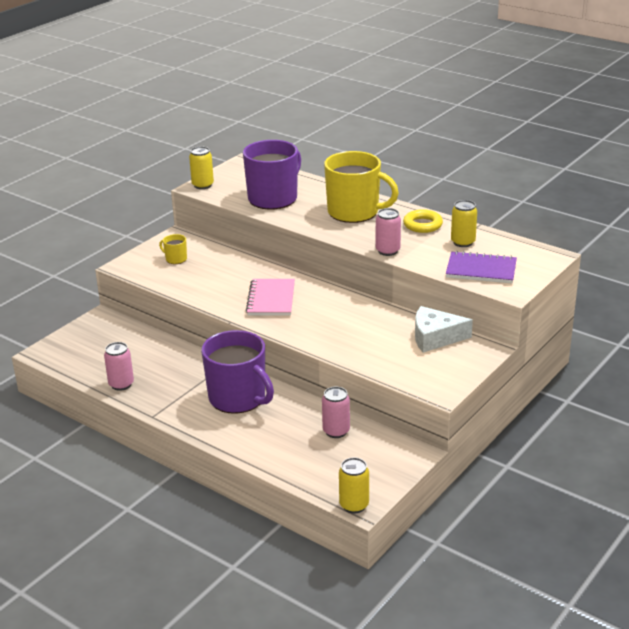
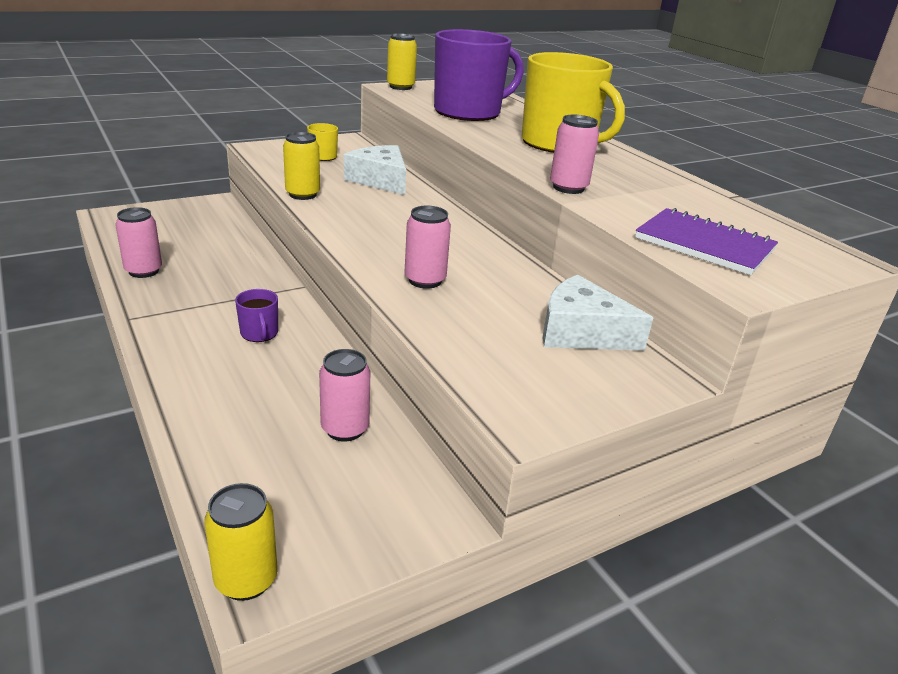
camera: 20 degrees right, 0 degrees up
purple mug [201,330,274,414] -> purple mug [235,289,278,342], size x0.42
pink notebook [246,279,295,316] -> none
yellow ring [403,209,443,233] -> none
yellow can [451,200,477,247] -> yellow can moved to [283,132,320,200]
none -> white cheese [344,145,406,195]
none -> pink can [404,206,451,289]

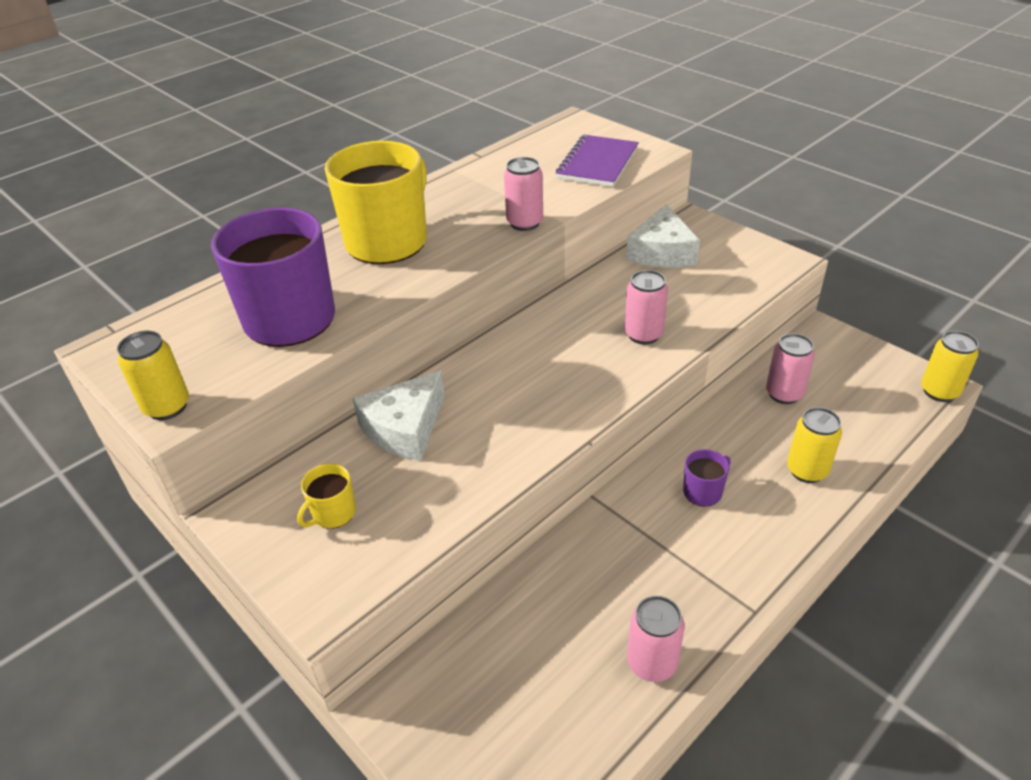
camera: 100 degrees left, 10 degrees up
yellow can [283,132,320,200] -> yellow can moved to [787,407,842,483]

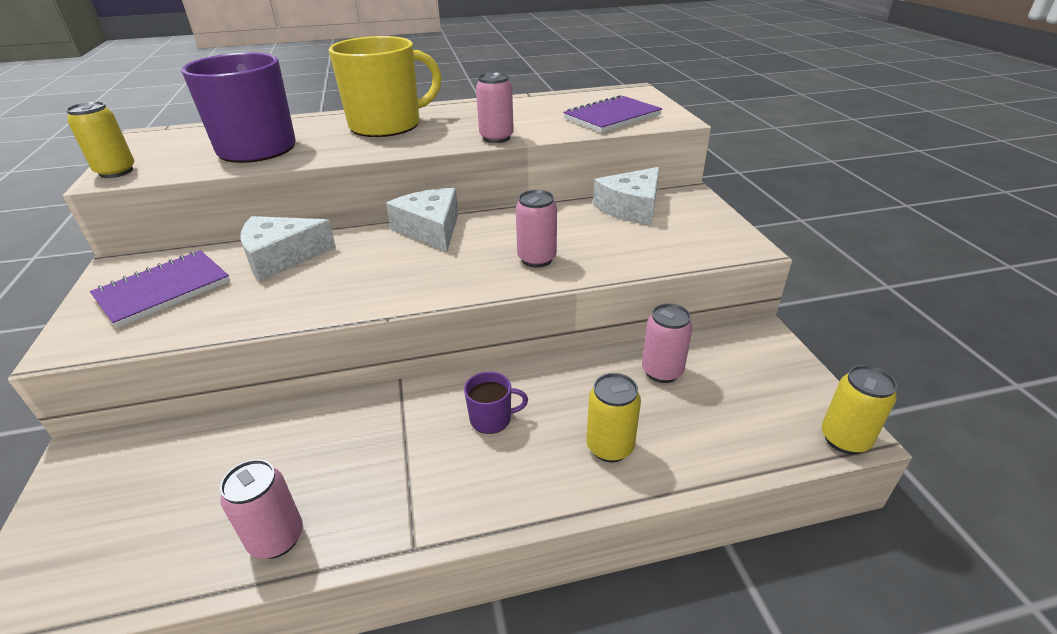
camera: 30 degrees right, 5 degrees down
yellow mug [297,464,356,529] -> purple notebook [90,250,230,328]
none -> white cheese [386,188,458,252]

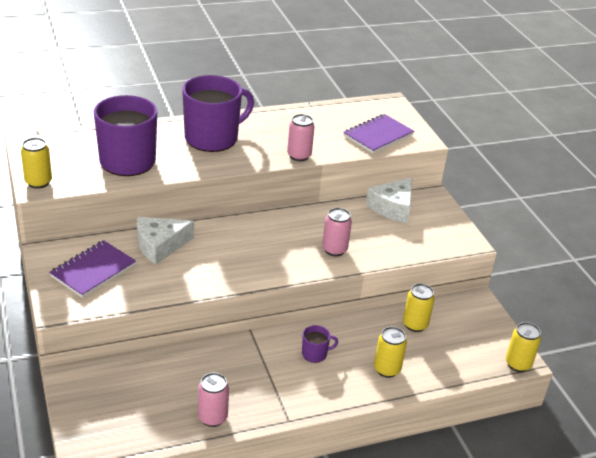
camera: 10 degrees left, 0 degrees up
yellow mug [329,36,441,137] -> purple mug [182,75,254,152]
white cheese [386,188,458,252] -> none
pink can [642,303,693,383] -> yellow can [403,283,435,332]

